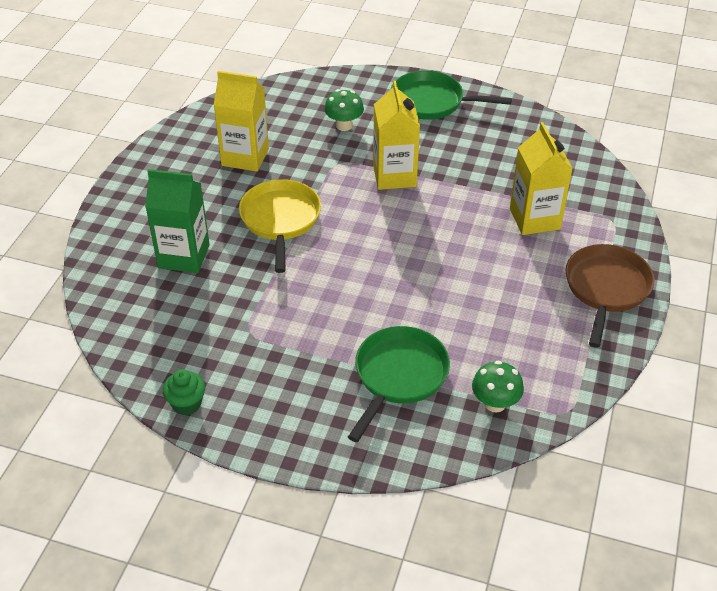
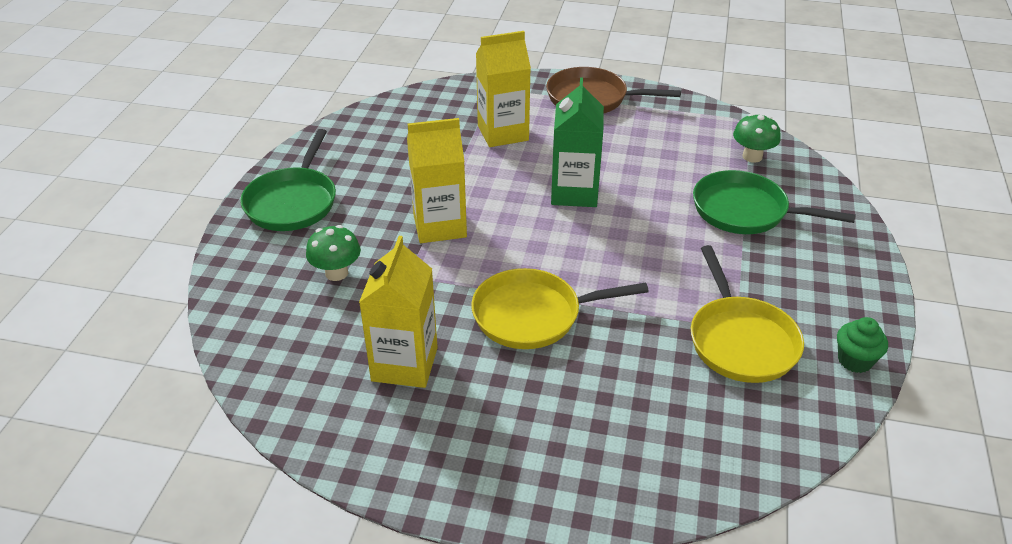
camera: 95 degrees left, 5 degrees down
green carton [145,169,210,273] -> green carton moved to [551,78,604,207]
none -> yellow pan [691,245,804,383]

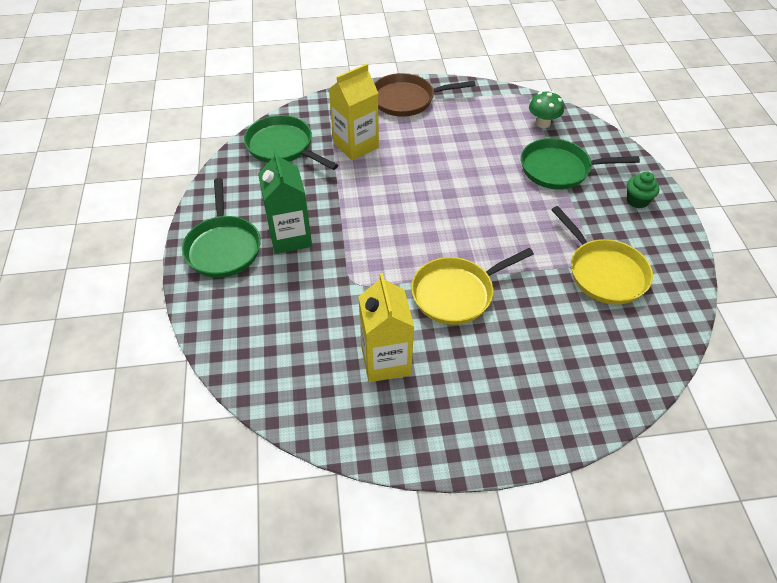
camera: 20 degrees left, 10 degrees up
green mushroom [306,225,361,281] -> none
yellow carton [407,118,467,243] -> none
green carton [551,78,604,207] -> green carton moved to [258,149,312,254]
green cupcake [837,317,888,373] -> green cupcake moved to [627,172,660,208]
none -> green pan [244,115,338,170]

